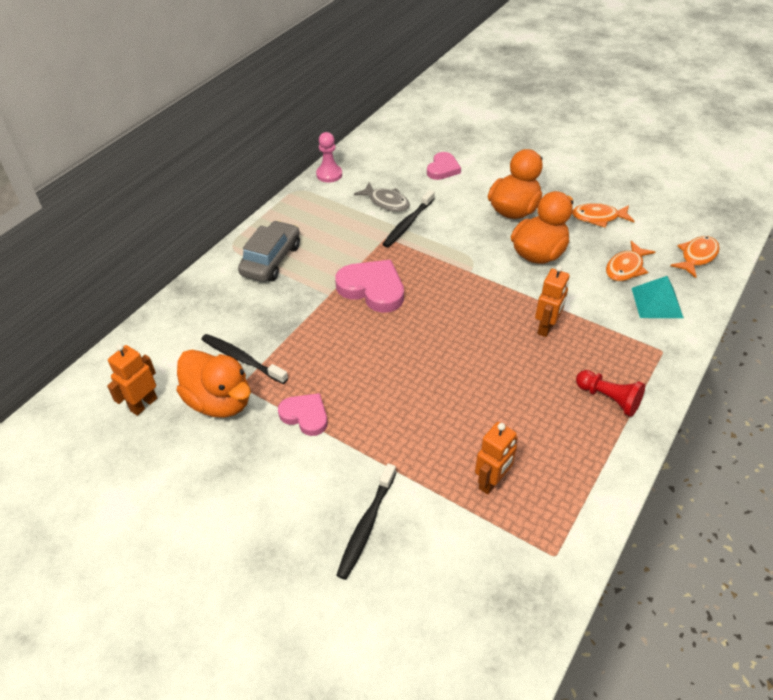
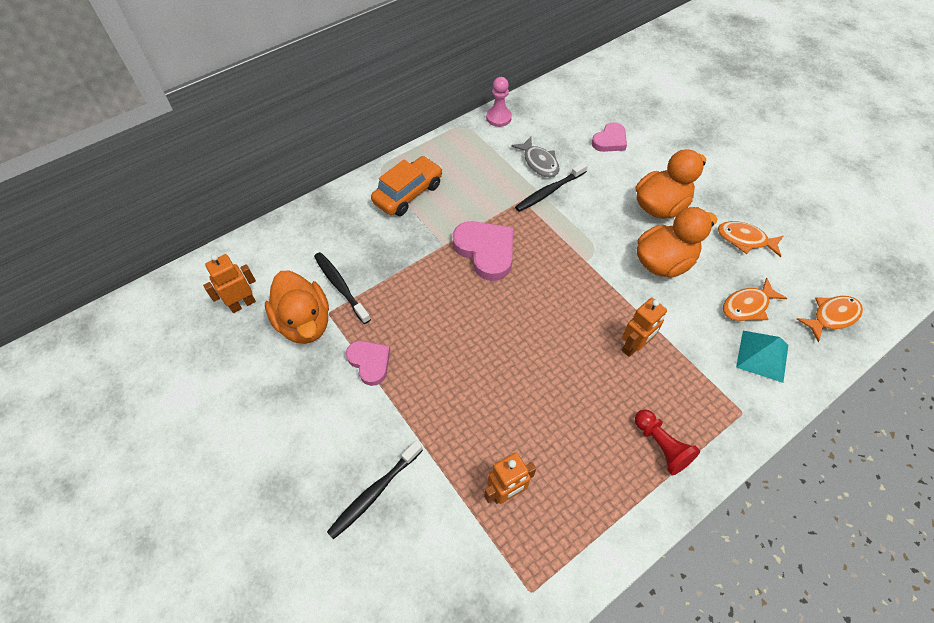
camera: 20 degrees right, 10 degrees up
grey car [238,220,300,282] -> orange car [371,156,443,216]

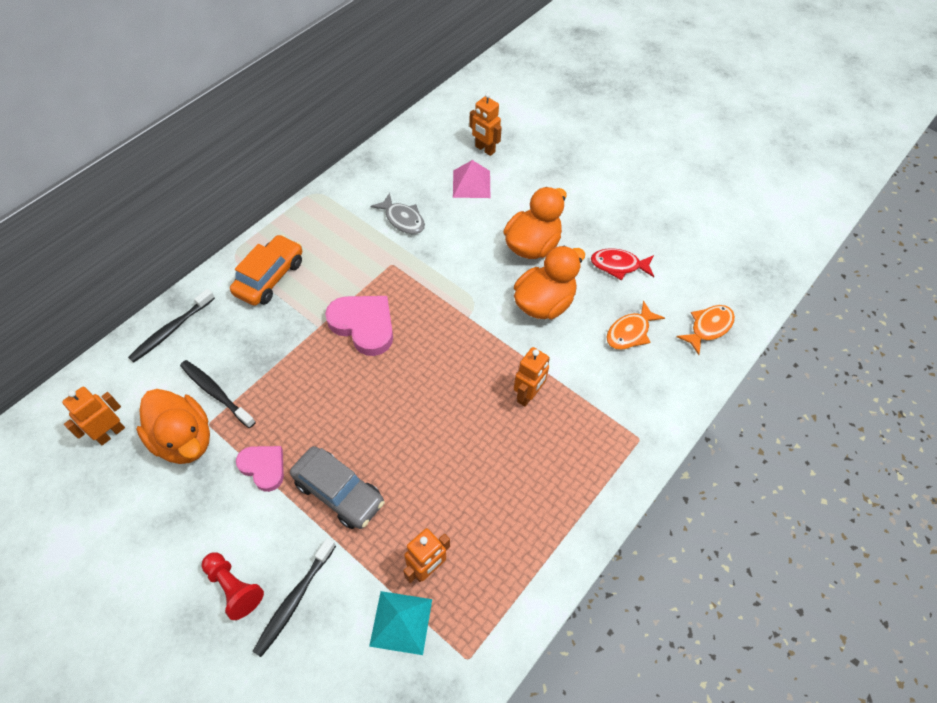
camera: 15 degrees left, 0 degrees up
pink pawn [486,77,512,127] -> none
black toothbrush [515,162,588,212] -> black toothbrush moved to [128,289,215,363]
pink heart [592,122,627,152] -> pink pyramid [453,160,490,198]
red pawn [635,409,700,475] -> red pawn moved to [201,552,264,620]
orange fish [718,221,783,257] -> red fish [591,248,654,280]
turquoise pyramid [736,331,788,383] -> turquoise pyramid moved to [369,591,432,655]
none -> grey car [290,446,385,529]
none -> orange robot [469,93,502,156]

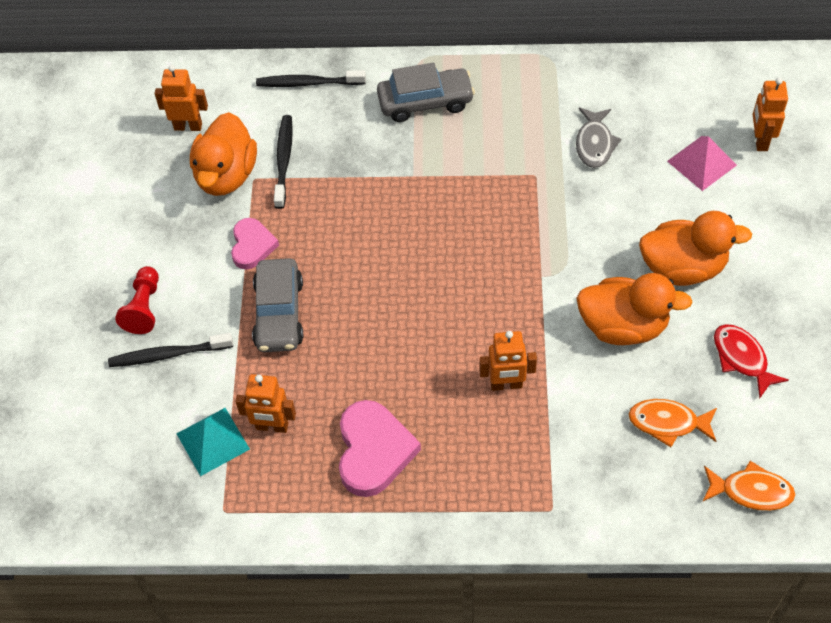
camera: 55 degrees right, 0 degrees up
orange car [230,234,302,306] -> grey car [377,63,475,122]
pink heart [325,296,393,356] -> pink heart moved to [339,400,421,497]

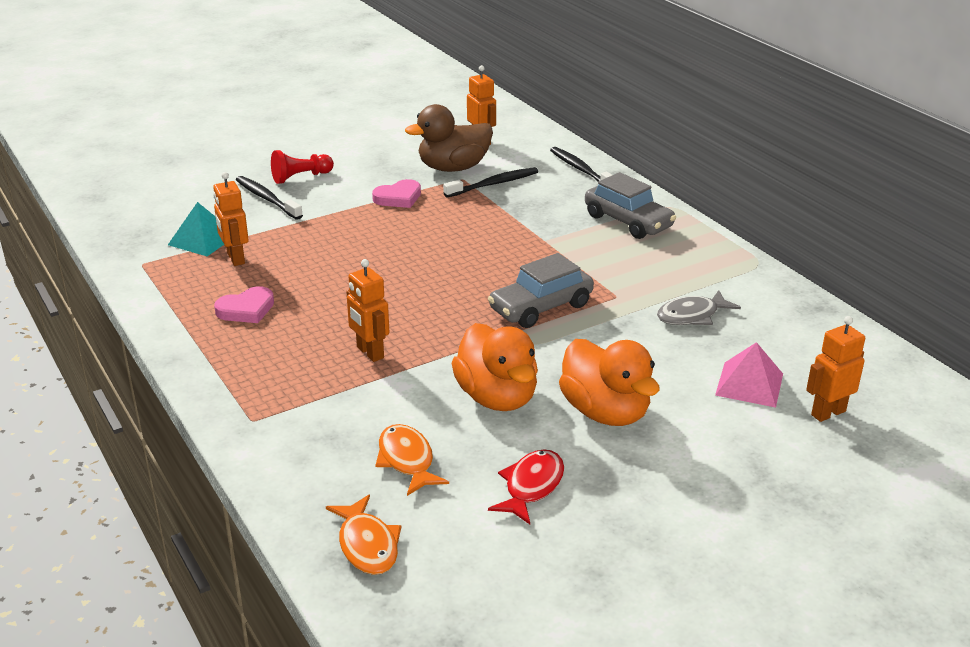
camera: 55 degrees right, 25 degrees down
orange duck [190,112,257,196] -> brown duck [405,104,493,172]
grey car [252,258,303,352] -> grey car moved to [488,253,594,328]
pink heart [339,400,421,497] -> pink heart [214,286,274,323], size x0.63

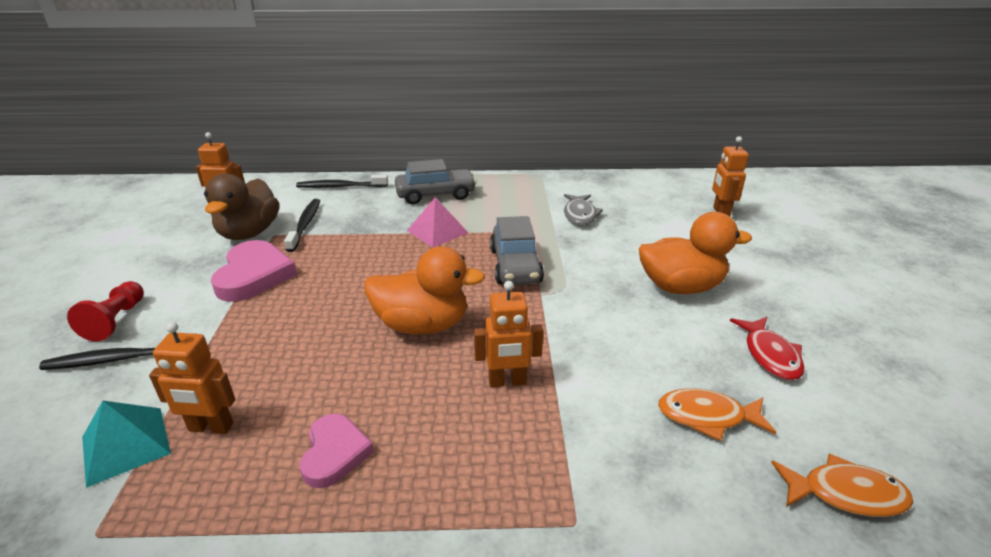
camera: 60 degrees left, 0 degrees up
pink heart [372,179,421,208] -> pink heart [211,240,297,302], size x1.59
orange duck [452,323,538,411] -> orange duck moved to [364,246,485,334]
red fish [488,449,564,524] -> red fish turned 150 degrees counterclockwise [730,317,805,380]
pink pyramid [715,342,783,408] -> pink pyramid moved to [407,197,468,248]

